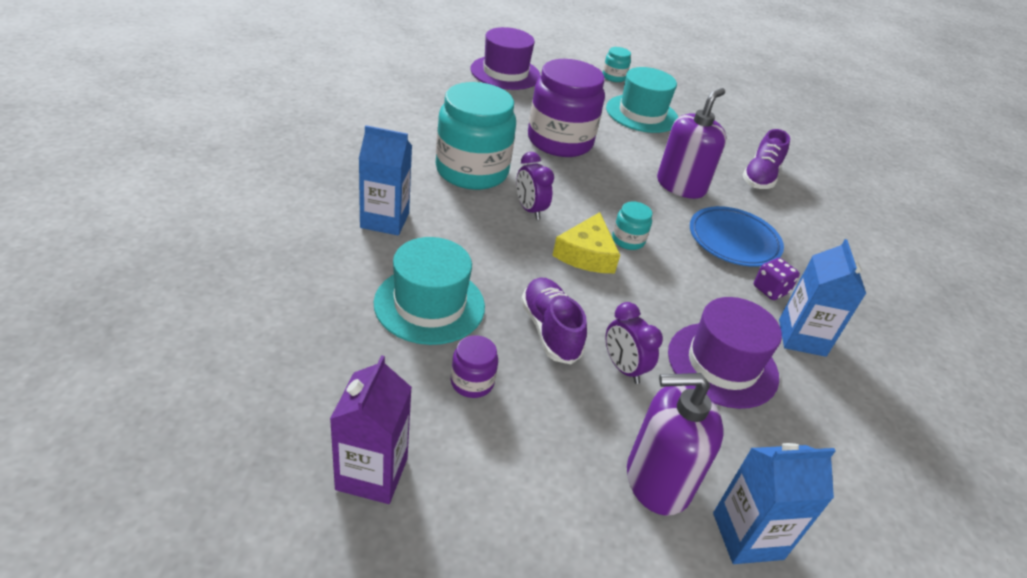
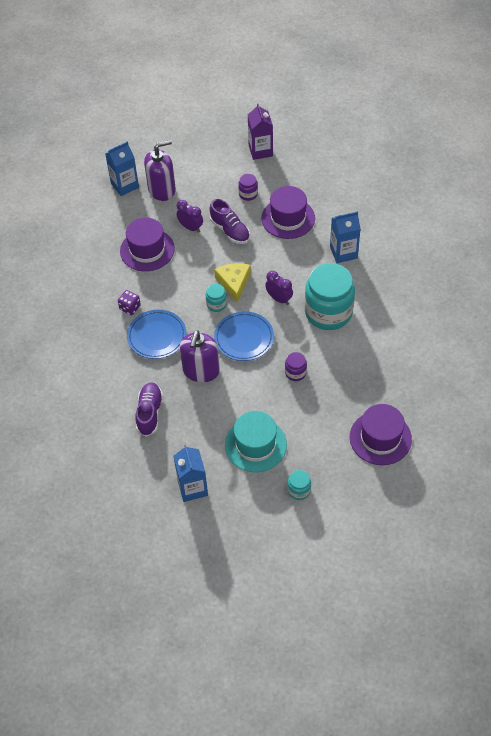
camera: 165 degrees right, 15 degrees up
turquoise hat [374,237,485,345] -> purple hat [261,186,315,239]
purple jar [528,59,605,157] -> purple jar [285,352,307,381], size x0.43
blue carton [779,239,866,357] -> blue carton moved to [173,445,208,502]
none -> blue plate [214,311,274,361]

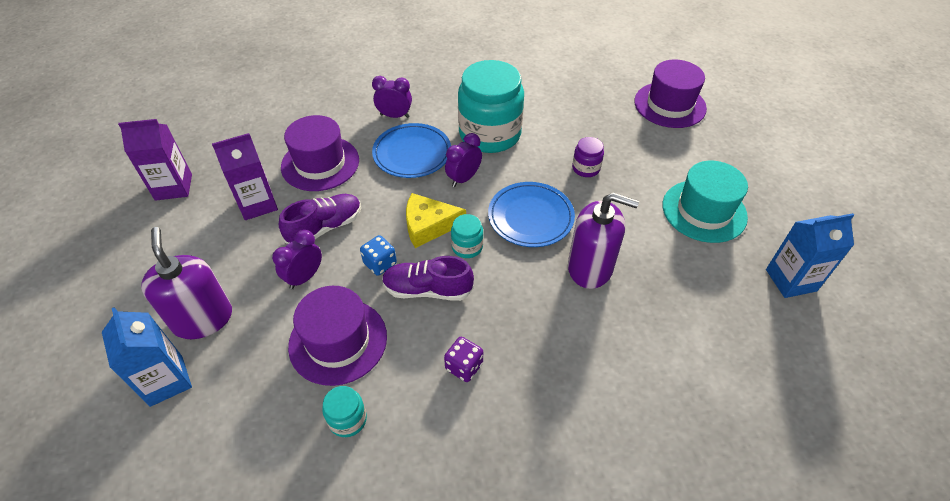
camera: 90 degrees left, 5 degrees down
blue plate [127,310,186,359] -> blue plate moved to [372,123,451,178]
purple shoe [136,382,163,437] -> purple shoe moved to [382,256,474,301]
purple jar [238,174,258,201] -> purple carton [212,133,278,220]
turquoise jar [288,470,311,500] -> turquoise jar moved to [322,386,367,437]
blue carton [330,211,361,263] -> purple clock [372,76,412,118]
none -> blue dice [360,235,397,276]

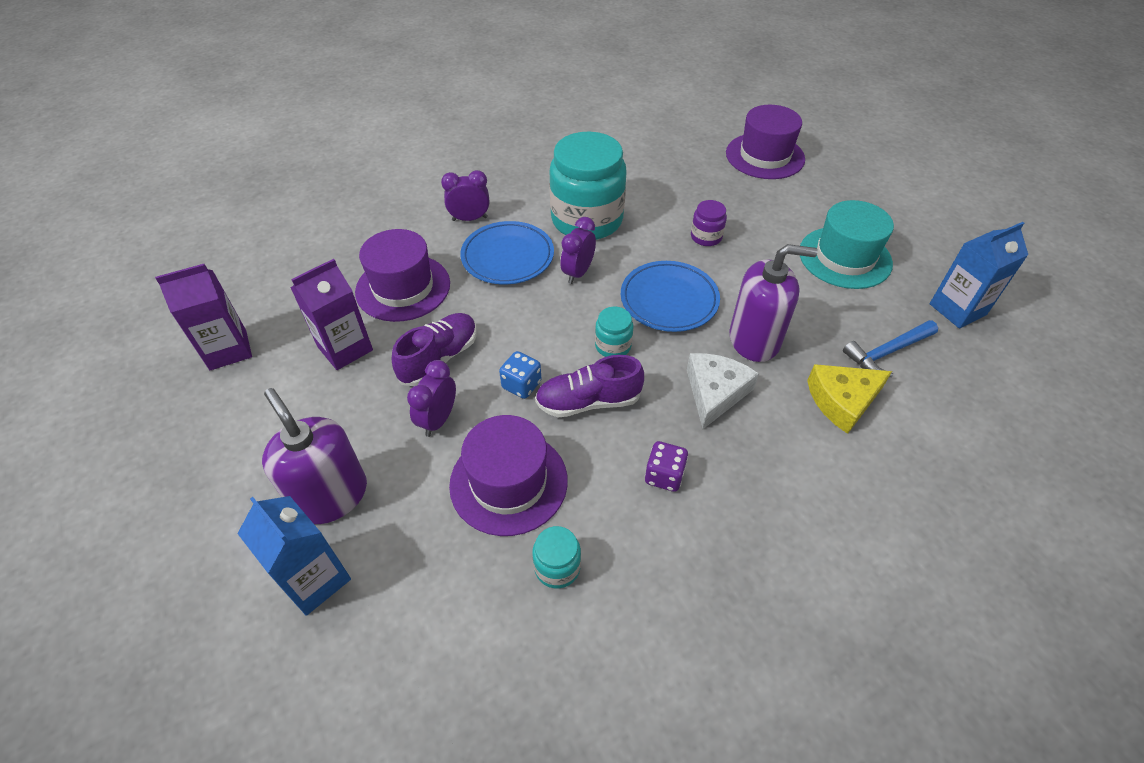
camera: 15 degrees left, 0 degrees up
yellow cheese [406,193,466,248] -> yellow cheese moved to [807,364,892,434]
none -> white cheese [687,353,759,429]
none -> blue hammer [843,320,938,377]

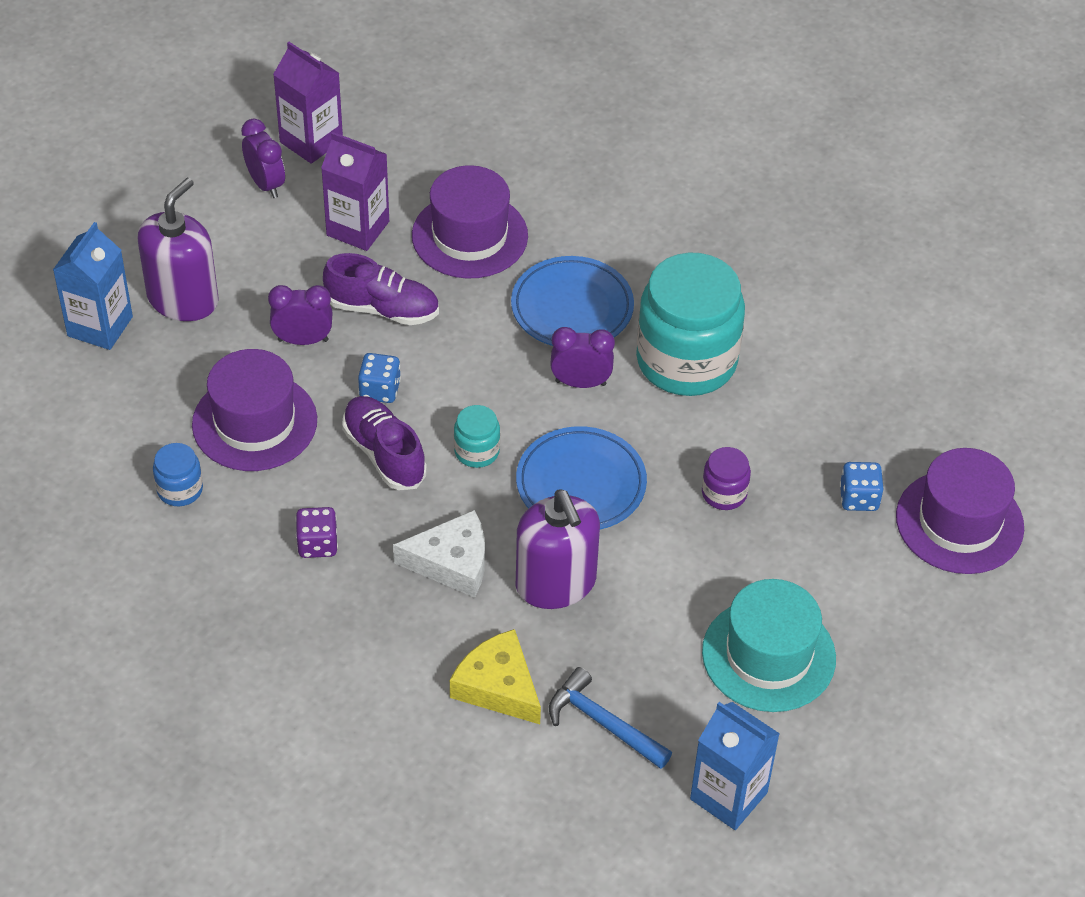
camera: 65 degrees right, 0 degrees up
purple clock [441,170,489,221] -> purple clock moved to [241,119,285,198]
turquoise jar [532,526,581,588] -> blue jar [153,443,203,506]
none -> blue dice [840,462,884,511]

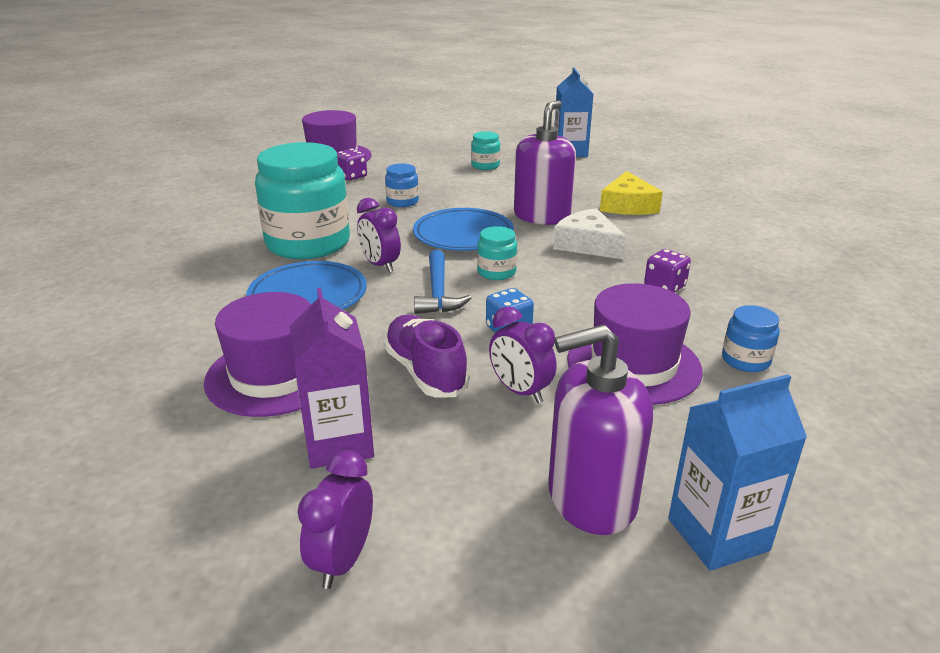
camera: 130 degrees left, 20 degrees down
purple carton [273,42,343,164] -> none
purple shoe [342,396,427,490] -> none
blue hammer [549,667,672,769] -> blue hammer moved to [414,250,471,314]
purple jar [702,447,751,510] -> blue jar [385,164,419,207]
turquoise hat [702,579,836,712] -> turquoise jar [471,131,500,170]
blue dice [840,462,884,511] -> purple dice [337,149,367,180]

